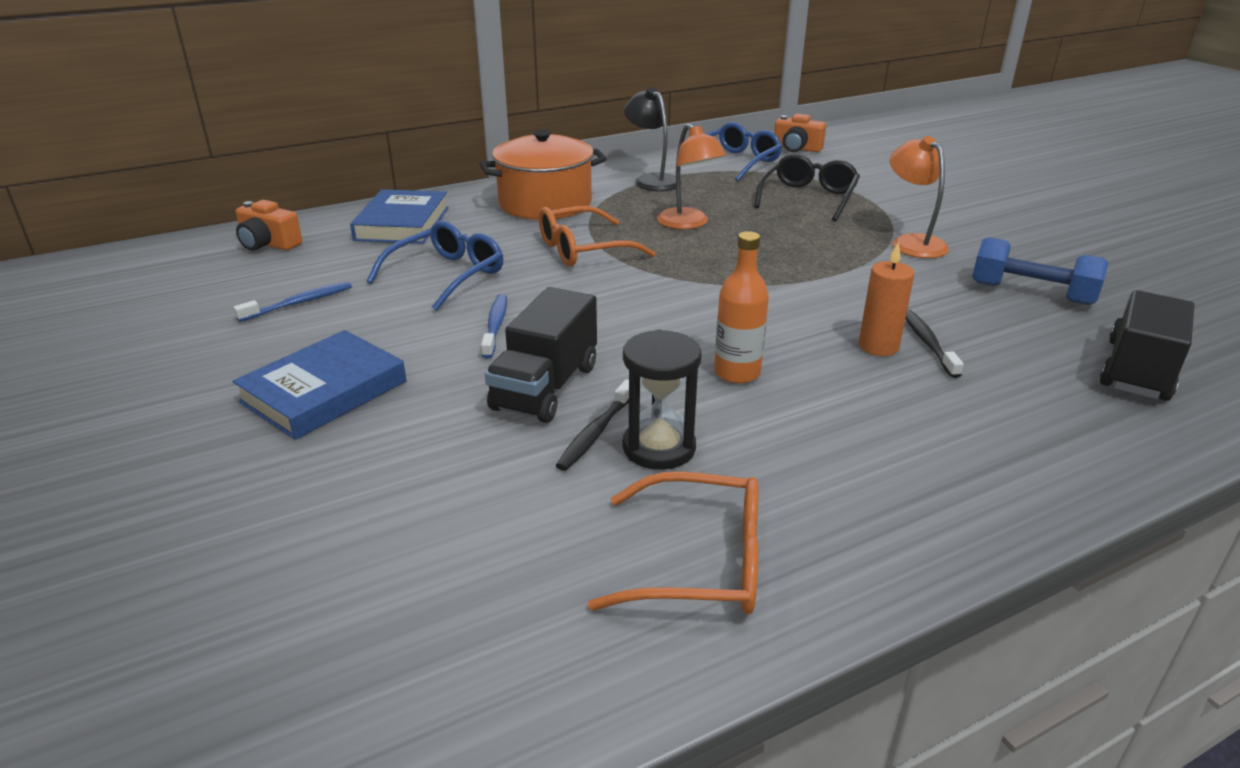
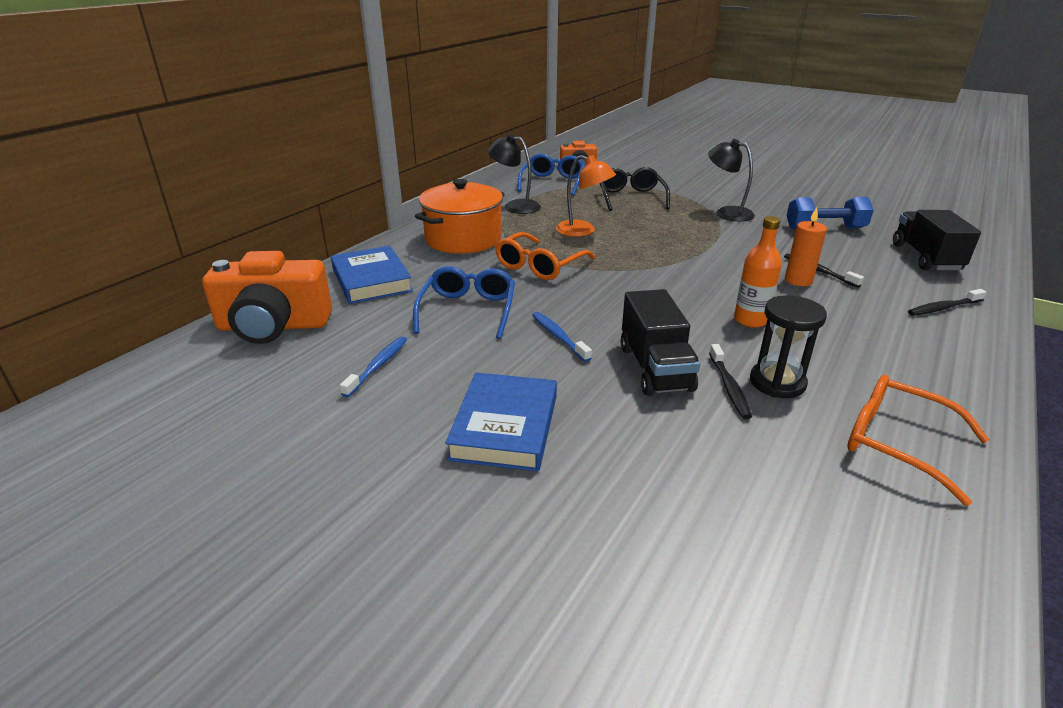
camera: 30 degrees left, 0 degrees up
orange camera [236,200,302,251] -> orange camera [202,251,332,344], size x1.82
orange glasses [588,471,759,614] -> orange glasses turned 120 degrees counterclockwise [847,375,990,506]
orange lamp [890,136,949,258] -> black lamp [708,139,755,221]
none -> black toothbrush [908,289,987,316]

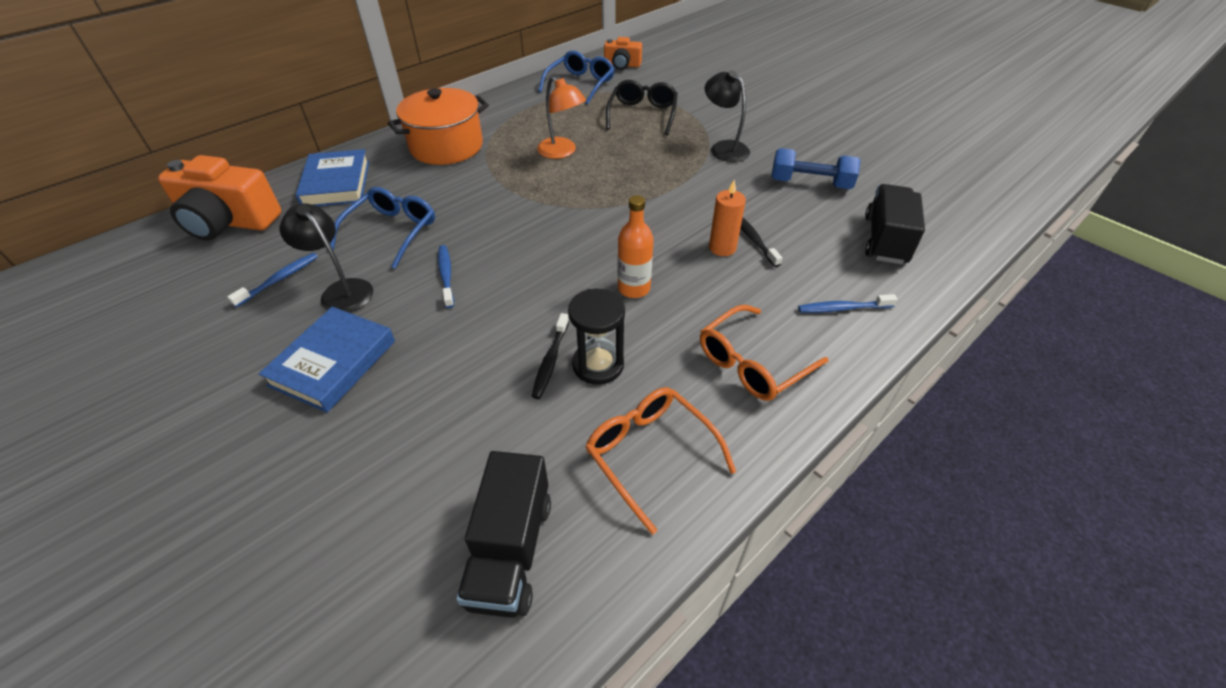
camera: 15 degrees right, 15 degrees up
black lamp [488,134,541,214] -> black lamp moved to [280,204,373,313]
orange glasses [495,232,595,280] -> orange glasses moved to [700,305,829,401]
black truck [621,289,701,396] -> black truck moved to [456,451,551,618]
black toothbrush [908,289,987,316] -> blue toothbrush [798,294,898,313]

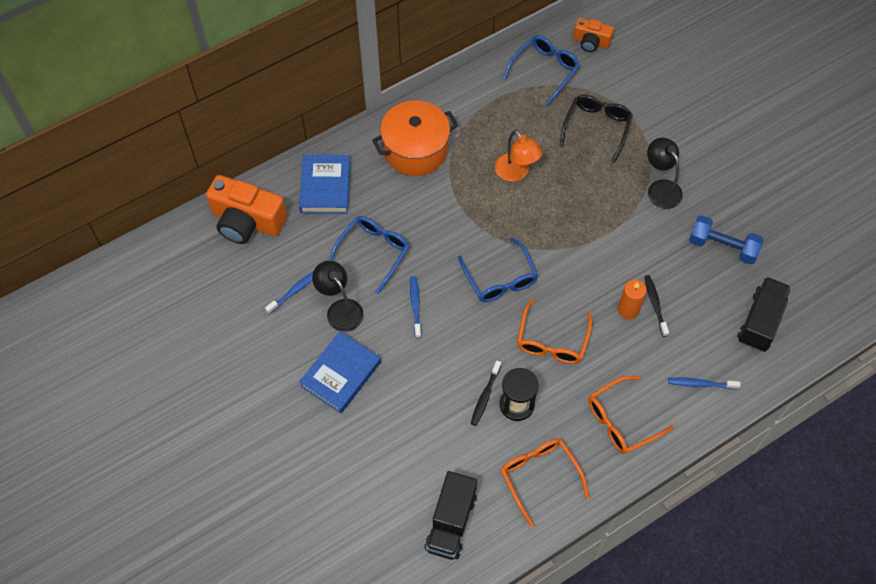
camera: 10 degrees right, 15 degrees up
orange bottle [617,195,654,298] -> orange glasses [517,298,592,364]
none -> blue glasses [458,237,538,302]

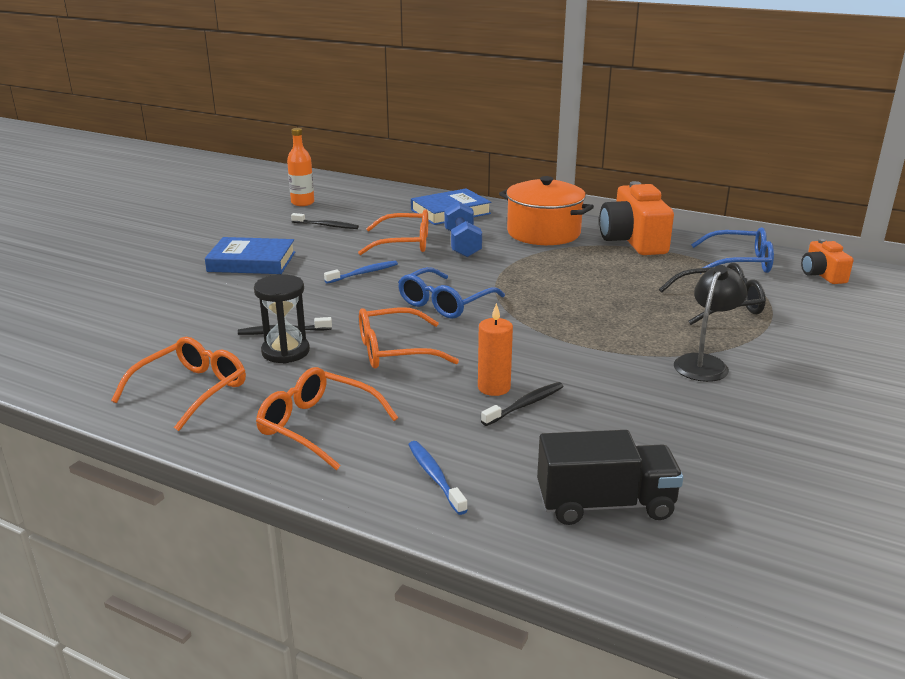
camera: 60 degrees right, 35 degrees down
orange camera [206,175,287,244] -> orange camera moved to [599,181,674,255]
blue toothbrush [265,272,313,314] -> black toothbrush [291,213,359,229]
black lamp [312,261,364,332] -> none
blue glasses [329,216,409,294] -> orange glasses [358,209,428,255]
black truck [424,471,477,560] -> none
orange lamp [495,130,543,182] -> none
blue dumbbell [689,215,764,265] -> blue dumbbell moved to [444,201,482,257]
none -> orange bottle [287,128,314,206]

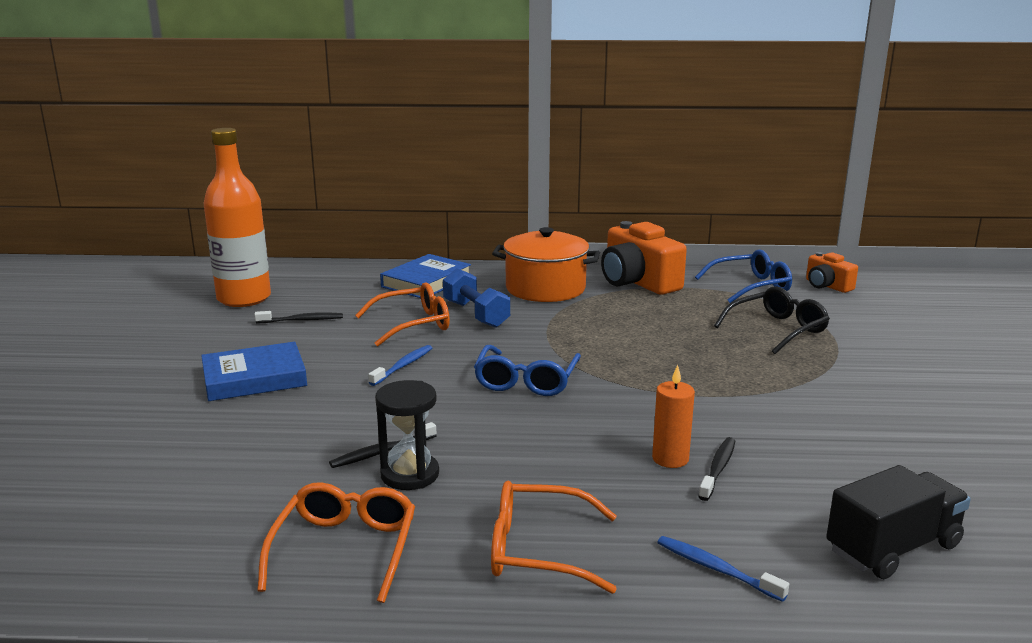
camera: 25 degrees left, 5 degrees down
orange bottle [287,128,314,206] -> orange bottle [203,128,271,307], size x1.85
orange glasses [359,307,459,369] -> none
black lamp [674,265,747,382] -> none

